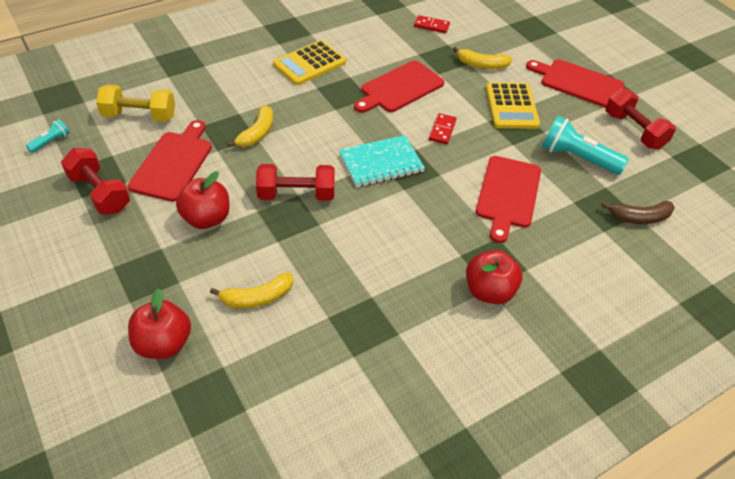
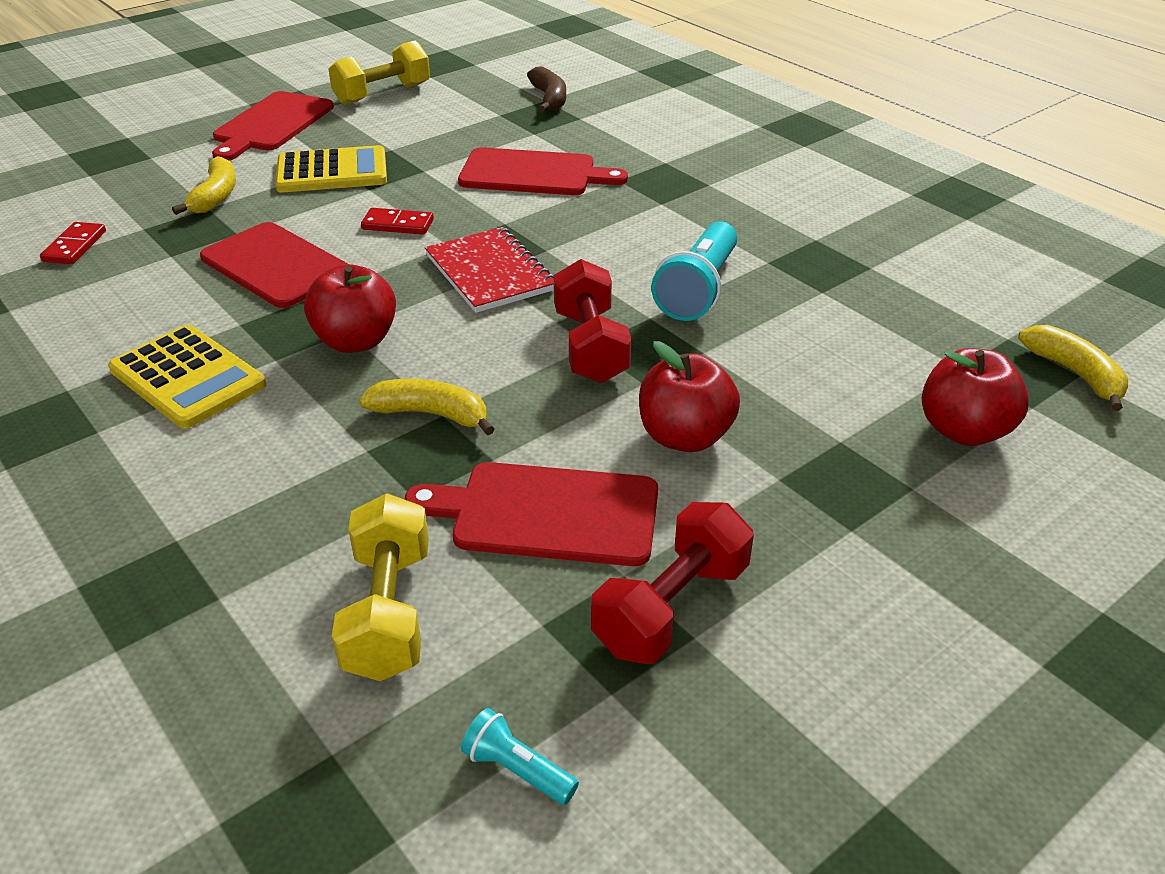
camera: 95 degrees left, 10 degrees down
yellow banana [210,272,293,308] -> yellow banana moved to [1018,325,1128,411]
turquoise notebook [339,135,425,187] -> red notebook [425,227,554,313]
red apple [466,250,523,304] -> red apple moved to [304,264,396,353]
turquoise flashlight [542,116,629,175] -> turquoise flashlight moved to [651,221,737,321]
red dumbbell [605,88,676,150] -> yellow dumbbell [328,41,430,105]

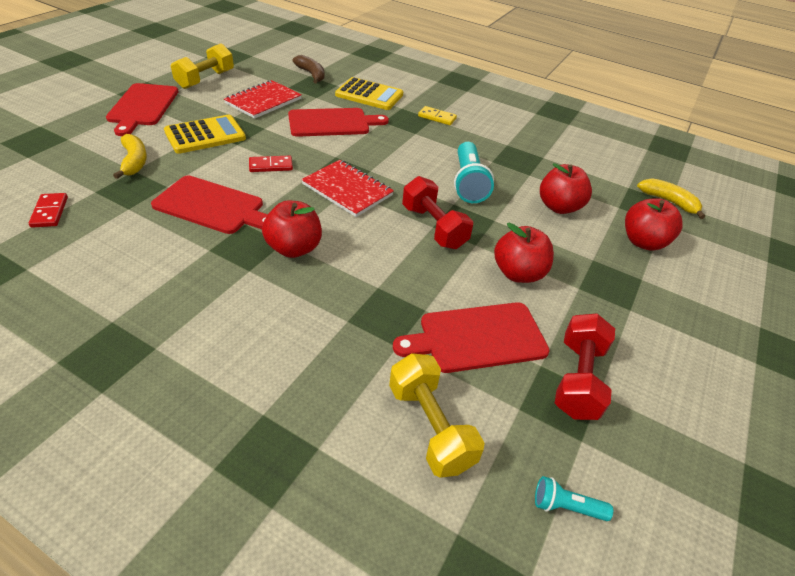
camera: 25 degrees left, 5 degrees up
yellow calculator [108,325,266,429] -> yellow calculator moved to [335,77,404,110]
yellow banana [359,379,494,435] -> none
none -> red notebook [224,80,302,119]
none -> yellow domino [418,106,457,125]
none -> red apple [540,163,592,214]

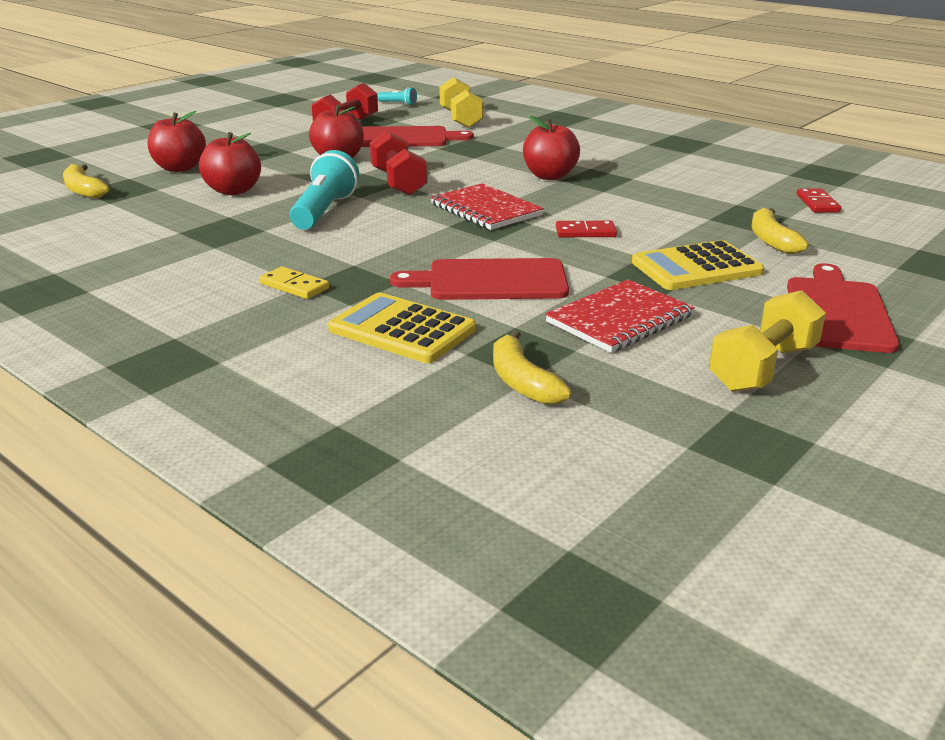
camera: 165 degrees left, 15 degrees down
red cutting board [151,176,268,234] -> none
brown banana [292,55,325,83] -> yellow banana [493,330,571,405]

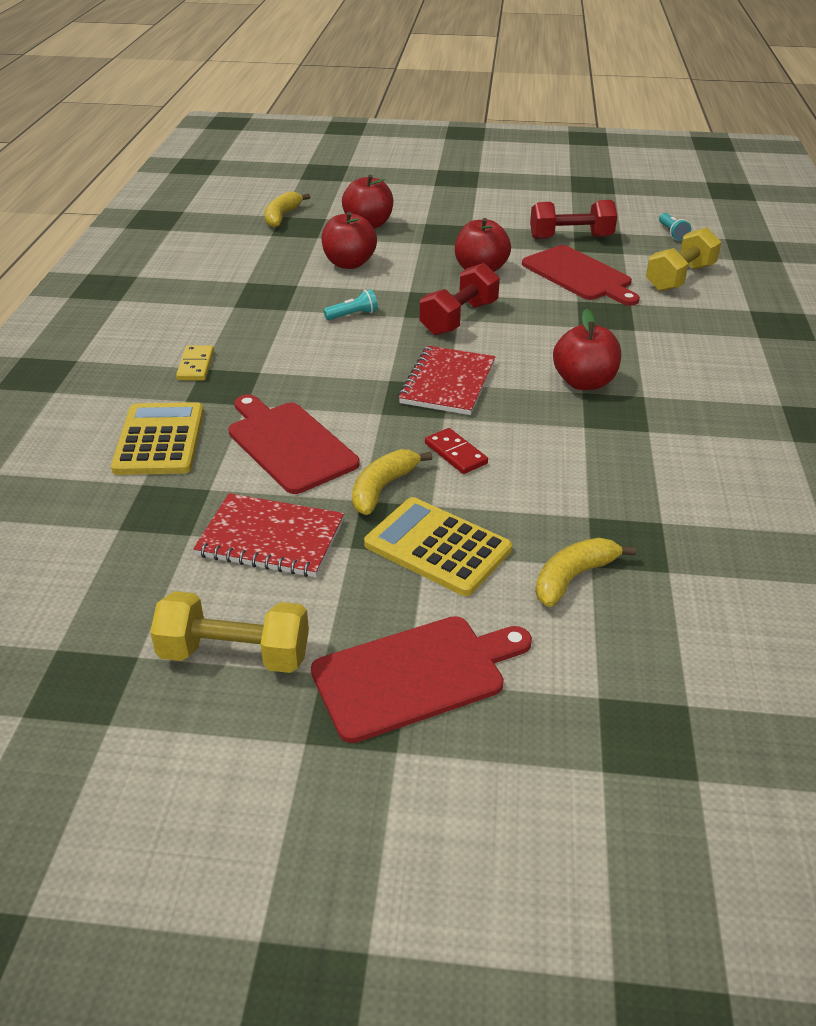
camera: 55 degrees right, 10 degrees up
turquoise flashlight [290,150,359,230] -> turquoise flashlight [323,289,378,320], size x0.50
yellow banana [493,330,571,405] -> yellow banana moved to [352,449,433,515]
red domino [797,188,841,213] -> none

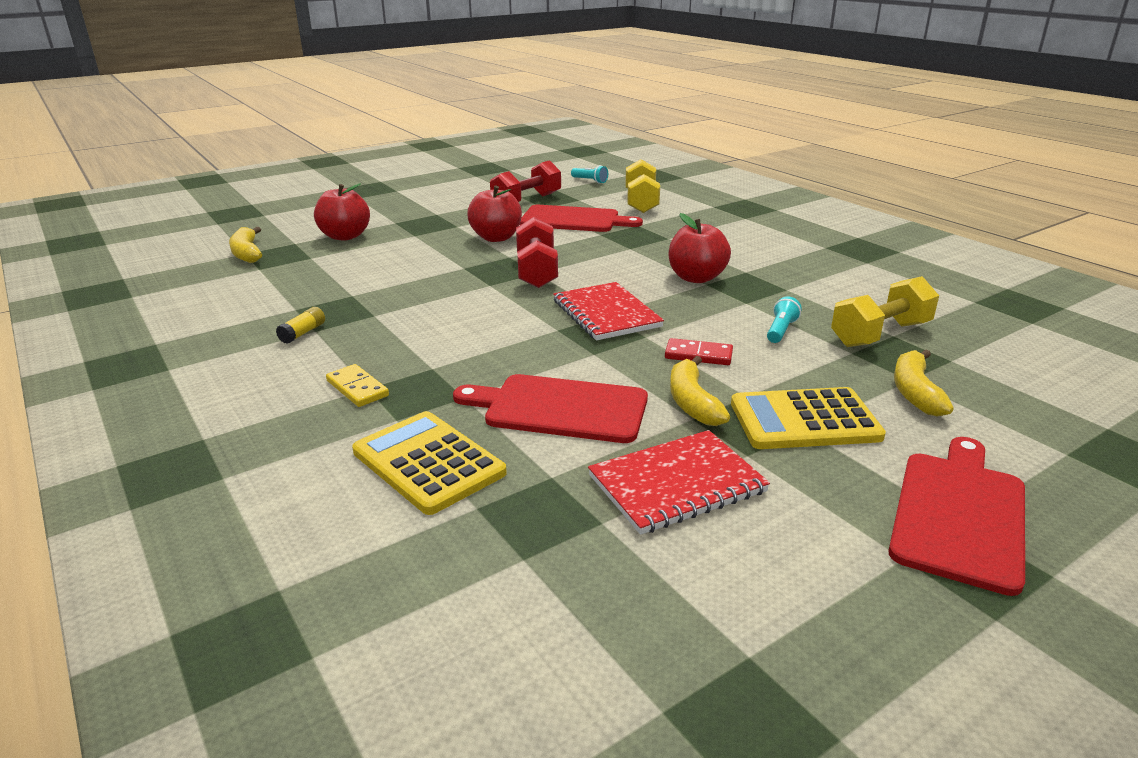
camera: 40 degrees left, 10 degrees down
yellow dumbbell [150,591,309,673] -> yellow dumbbell moved to [831,276,939,347]
red apple [321,212,377,269] -> none
turquoise flashlight [323,289,378,320] -> turquoise flashlight moved to [767,296,802,343]
none -> yellow glue stick [276,307,325,344]

